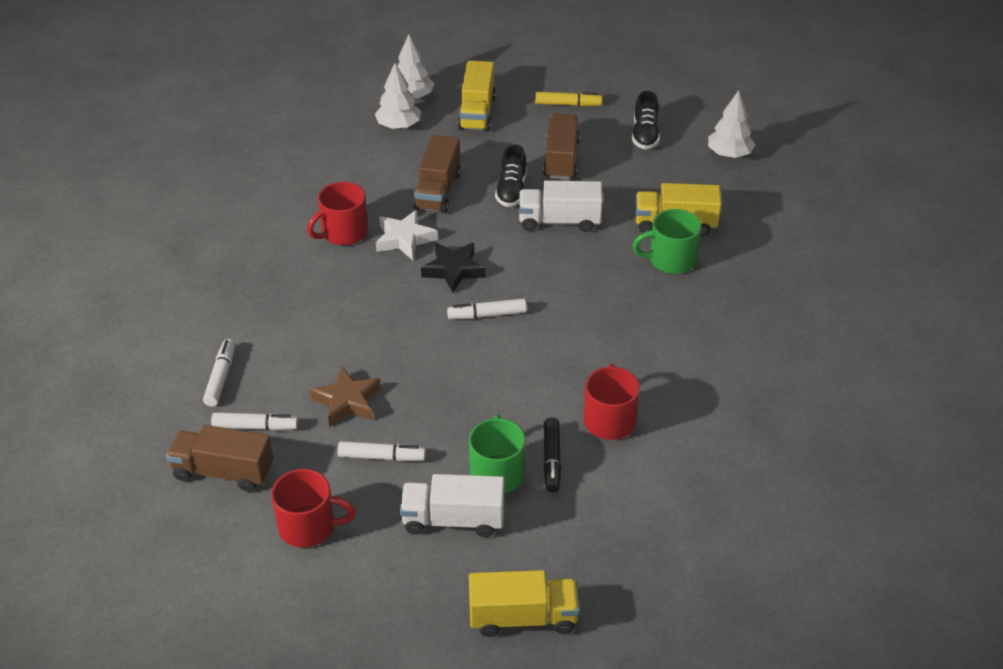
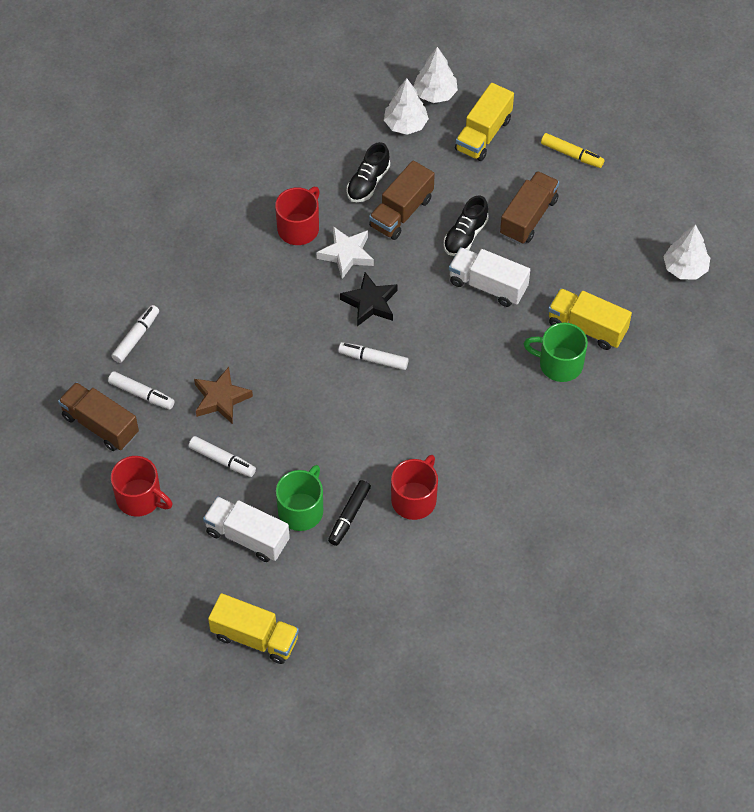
camera: 25 degrees right, 15 degrees up
red mug [307,182,368,245] -> red mug turned 135 degrees clockwise [275,187,320,245]
black shoe [632,91,660,149] -> black shoe moved to [347,142,390,202]

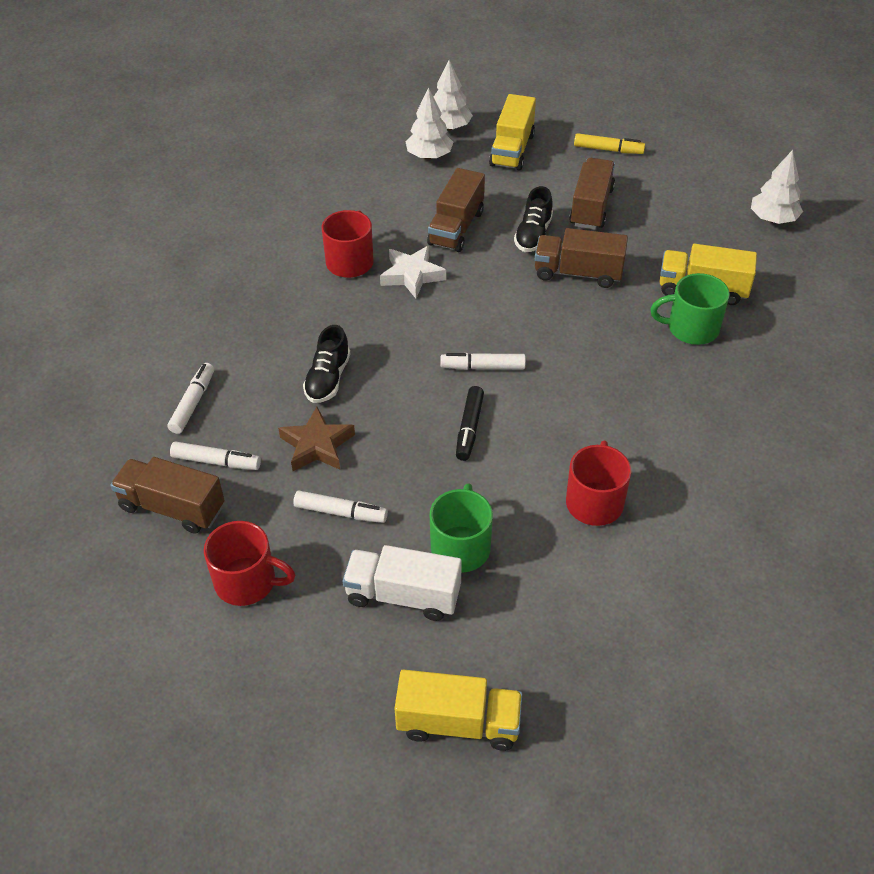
camera: 15 degrees left, 10 degrees down
black marker [328,480,371,546] -> black marker moved to [456,386,484,461]
black star [340,272,398,326] -> none
black shoe [347,142,390,202] -> black shoe moved to [303,325,351,403]
white truck [449,247,530,307] -> brown truck [535,228,628,288]

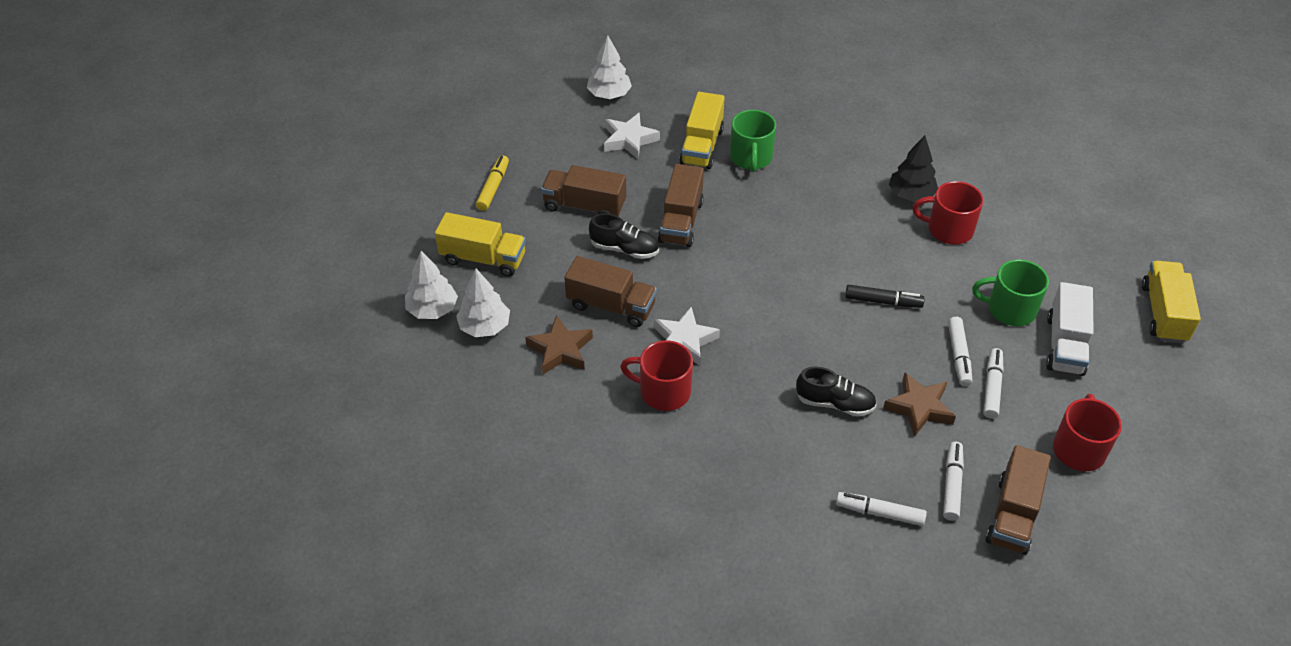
camera: 90 degrees left, 0 degrees up
white marker [440,353,526,370] -> white marker moved to [948,317,972,386]
none -> brown star [525,315,593,374]
none -> white star [604,112,660,159]
none -> black tree [889,135,938,202]

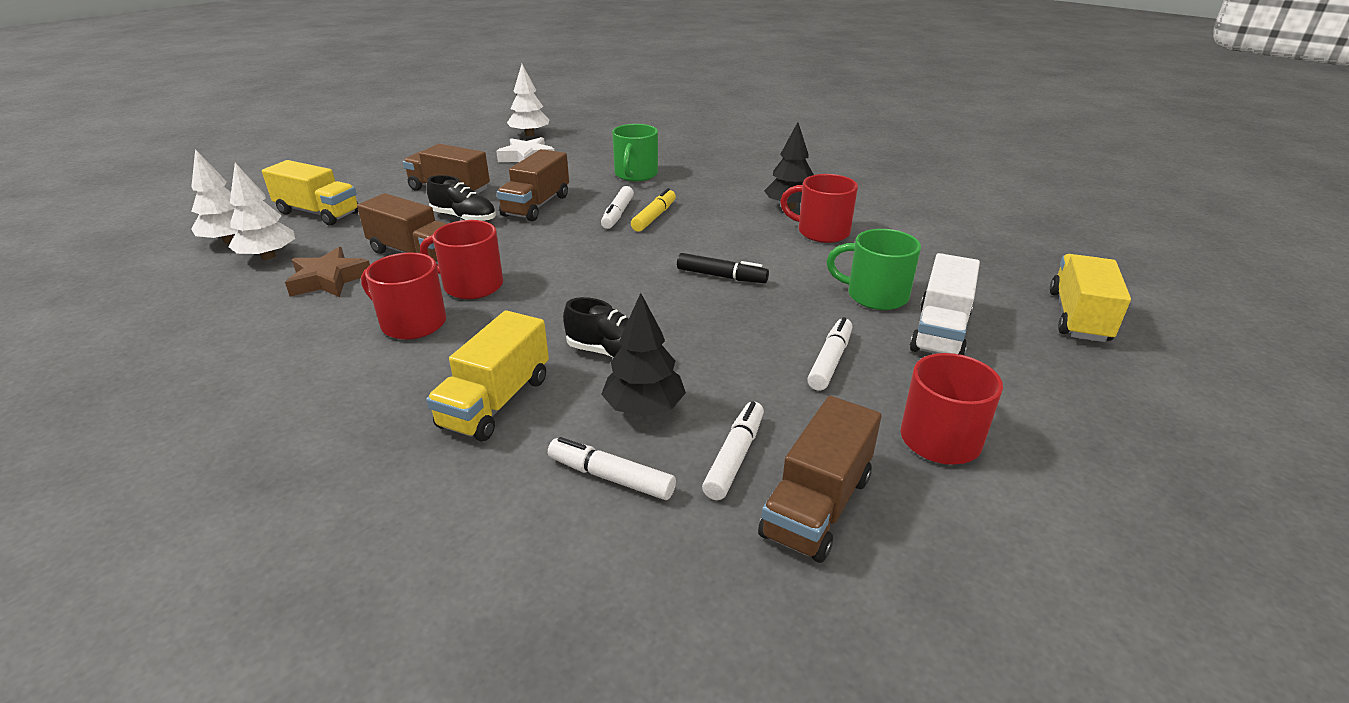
camera: 10 degrees right, 15 degrees down
yellow marker [476,155,509,211] -> yellow marker moved to [631,188,676,232]
white star [654,307,720,366] -> red mug [420,220,503,299]
yellow truck [679,92,725,169] -> yellow truck moved to [426,310,549,441]
brown star [883,373,956,437] -> none
white marker [948,317,972,386] -> white marker moved to [601,186,634,229]
none -> black tree [601,293,686,416]

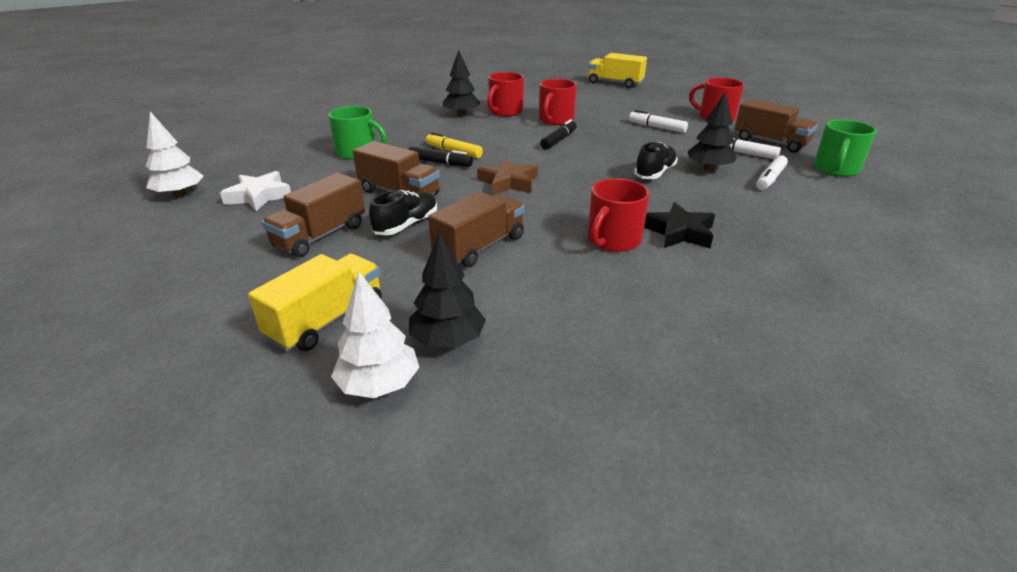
camera: 80 degrees left, 0 degrees up
white tree [228,163,295,260] -> black tree [409,232,486,348]
brown star [285,247,370,297] -> brown star moved to [477,158,538,195]
red mug [420,220,503,299] -> red mug moved to [539,79,577,125]
yellow truck [426,310,549,441] -> none
white marker [601,186,634,229] -> black marker [408,146,473,167]
green mug [827,229,921,310] -> green mug moved to [814,119,877,177]
white truck [910,253,980,356] -> none
none -> black star [644,202,715,248]

